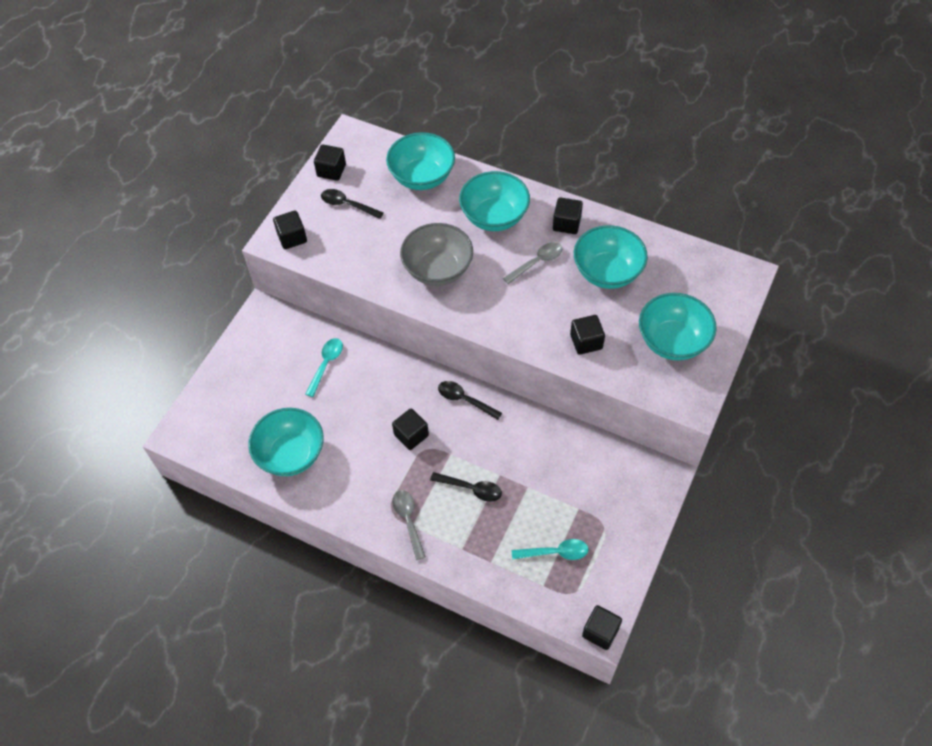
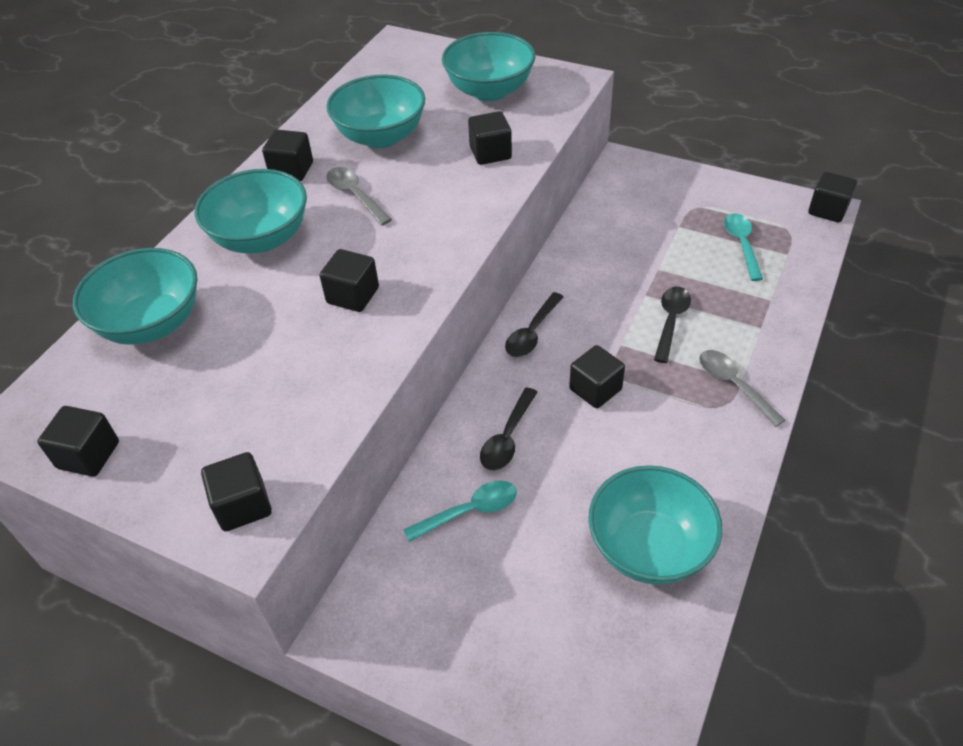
camera: 90 degrees left, 10 degrees down
turquoise spoon [305,338,343,397] -> turquoise spoon turned 135 degrees clockwise [403,480,517,542]
black spoon [321,189,384,219] -> black spoon moved to [480,387,537,470]
grey spoon [392,490,426,560] -> grey spoon turned 75 degrees clockwise [699,350,785,427]
grey bowl [400,223,473,286] -> black cube [320,249,379,312]

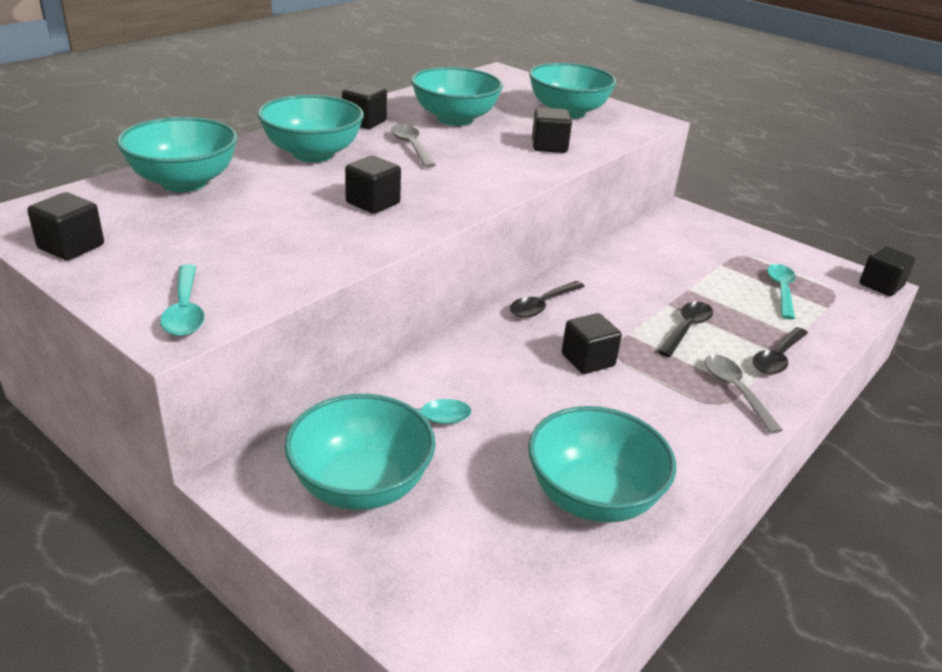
camera: 10 degrees right, 15 degrees down
black cube [201,452,272,531] -> turquoise spoon [160,264,205,336]
black spoon [480,387,537,470] -> black spoon moved to [753,327,808,375]
none -> turquoise bowl [284,394,436,510]

